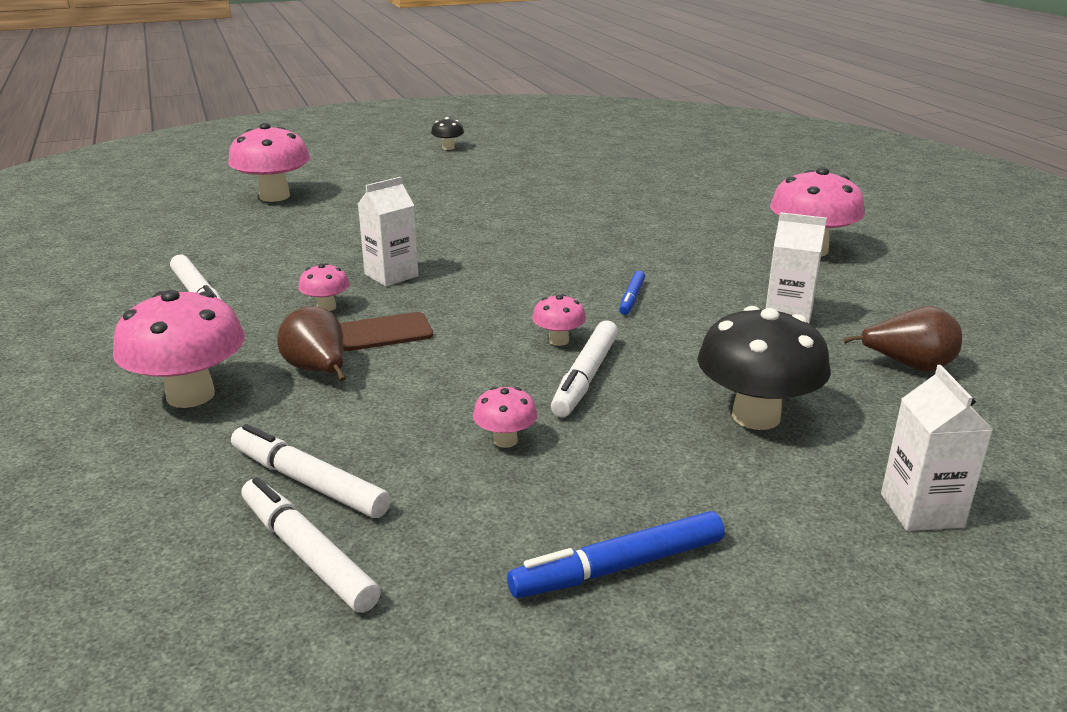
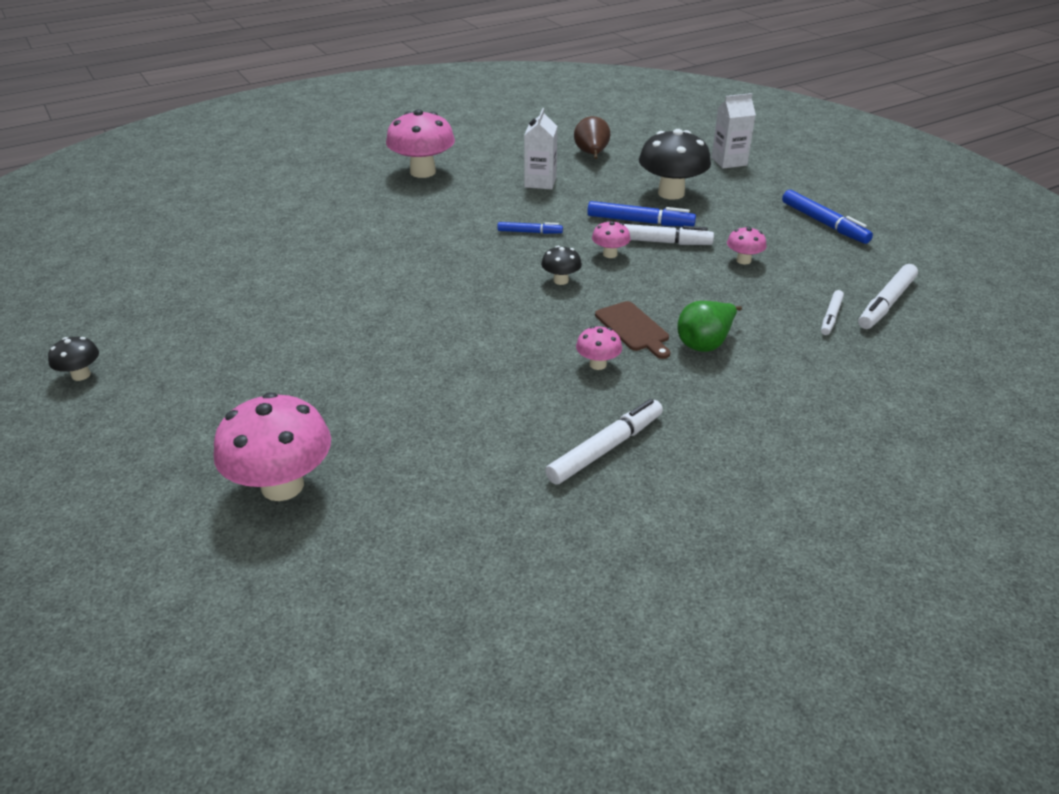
camera: 100 degrees left, 10 degrees up
pink mushroom [113,290,245,408] -> none
white marker [231,424,391,518] -> white marker [821,290,844,335], size x0.60
brown pear [277,306,346,381] -> green pear [677,301,742,352]
white carton [358,177,419,287] -> none
none -> black mushroom [541,246,582,285]
none -> blue marker [587,201,696,227]

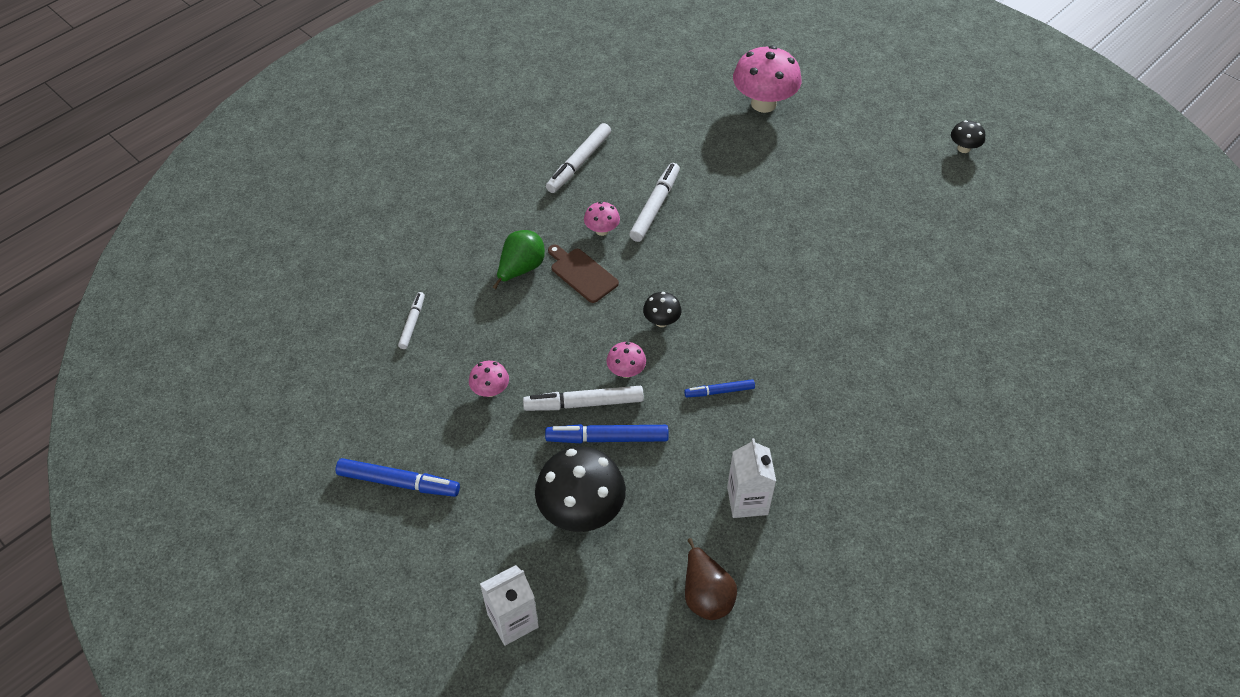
camera: 165 degrees right, 15 degrees up
pink mushroom [386,109,455,178] -> none
blue marker [782,190,873,244] -> blue marker turned 150 degrees clockwise [336,458,460,497]
white marker [858,264,918,329] -> white marker moved to [629,163,680,242]

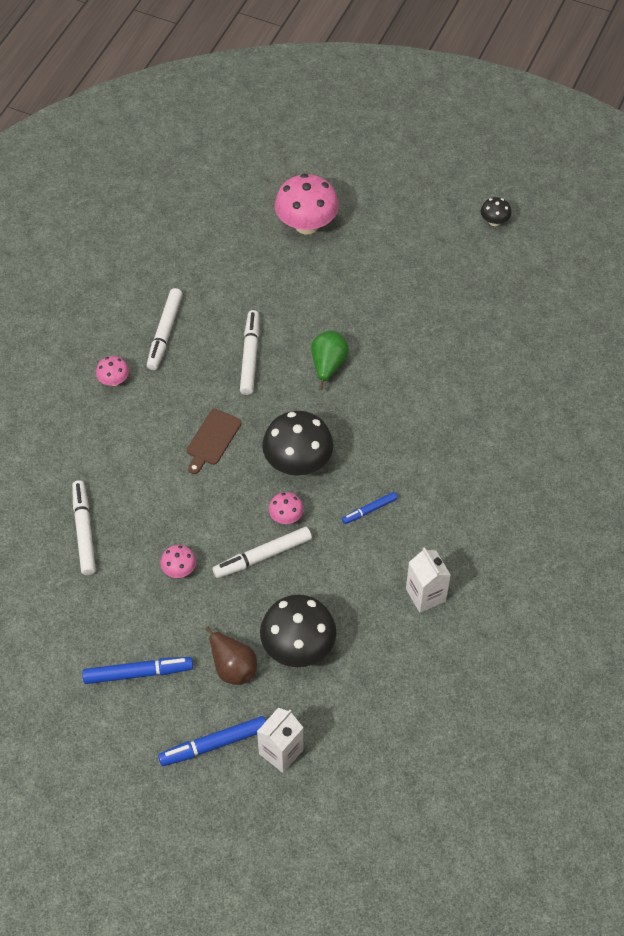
camera: 20 degrees left, 5 degrees up
white marker [398,292,425,349] -> white marker [72,480,96,575], size x1.68
green pear [493,230,545,289] -> green pear moved to [311,331,349,390]
blue marker [545,424,669,443] -> blue marker moved to [158,716,266,766]
brown cutting board [548,245,619,303] -> brown cutting board turned 90 degrees counterclockwise [187,409,242,474]
pink mushroom [584,201,620,236] -> pink mushroom moved to [96,356,129,386]
black mushroom [643,292,682,327] -> black mushroom [262,411,333,476], size x2.06
brown pear [685,538,737,620] -> brown pear moved to [206,627,257,685]

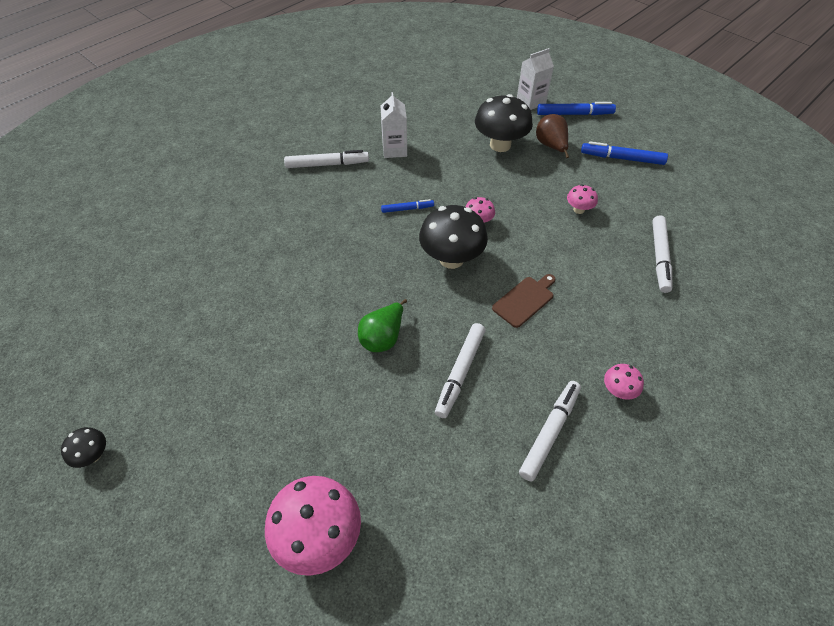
camera: 160 degrees left, 5 degrees down
white marker [213,527,312,578] -> white marker moved to [284,150,369,168]

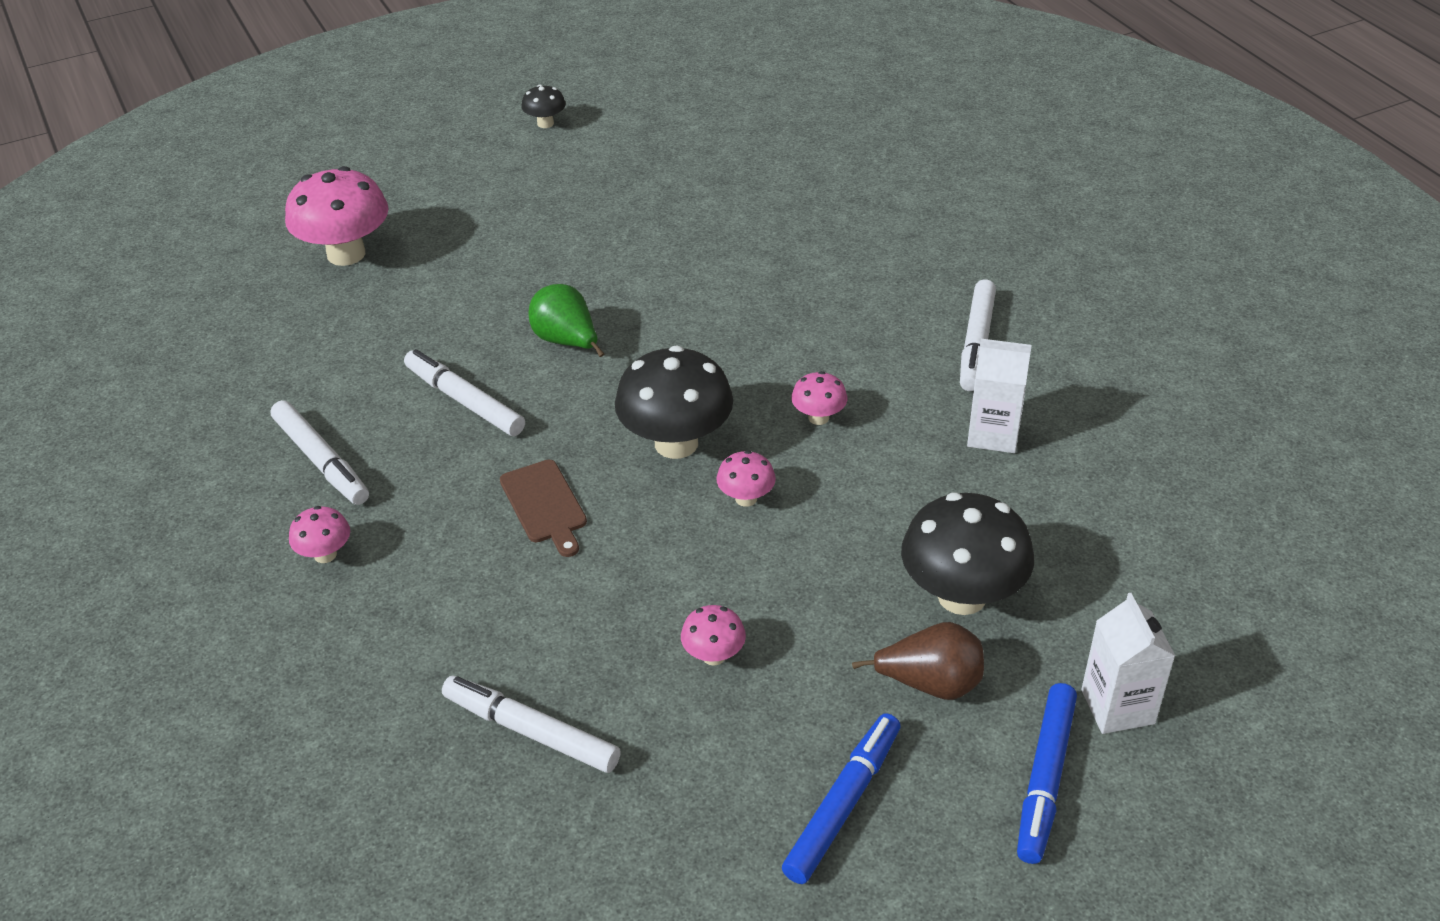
camera: 110 degrees right, 10 degrees down
blue marker [381,199,434,213] -> pink mushroom [791,371,847,425]

